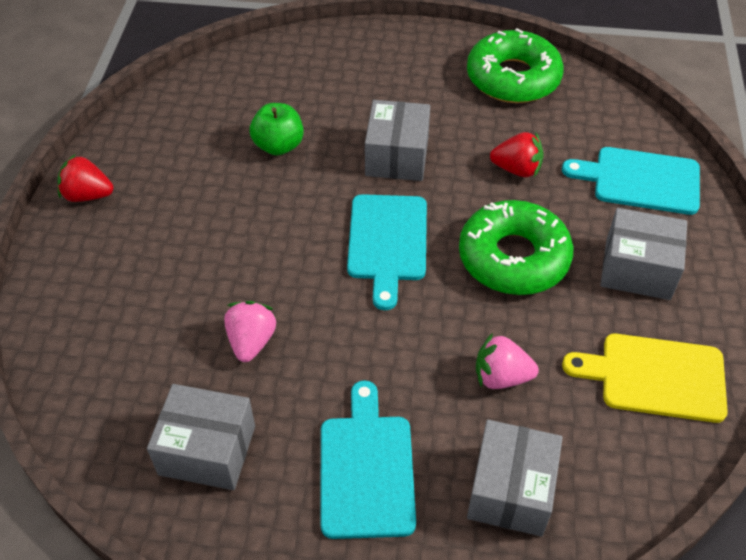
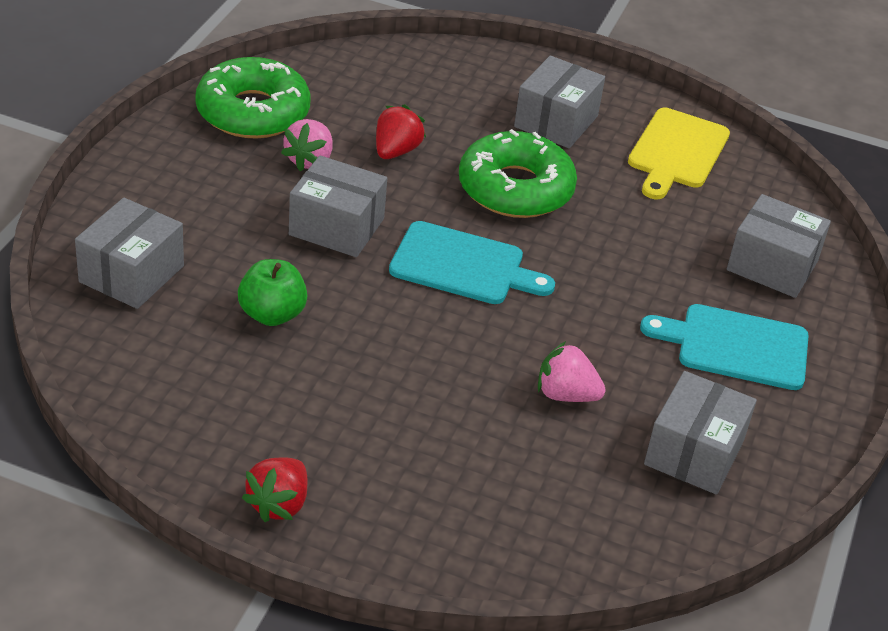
camera: 80 degrees left, 10 degrees down
pink strawberry [476,333,539,389] -> pink strawberry moved to [281,119,332,171]
turquoise cutting board [562,147,700,215] -> none
none -> grey box [75,198,184,309]

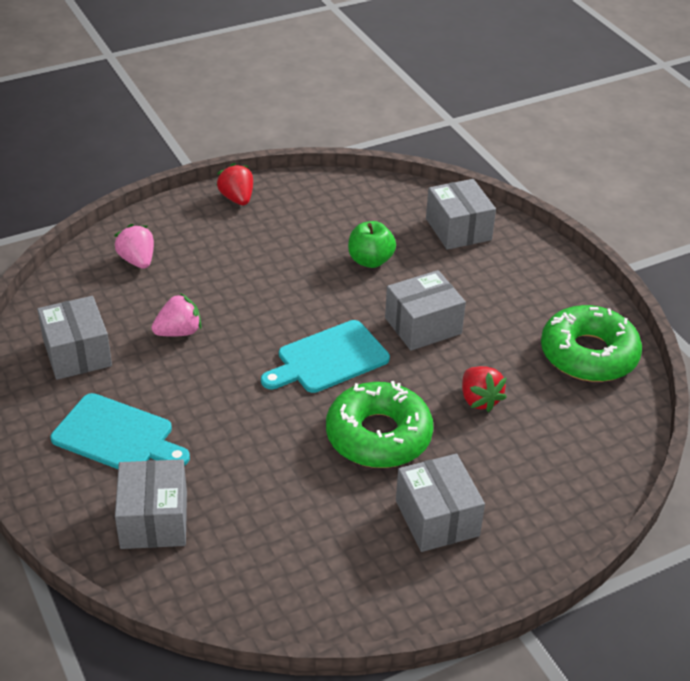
camera: 135 degrees right, 0 degrees up
pink strawberry [281,119,332,171] -> pink strawberry moved to [114,224,154,269]
yellow cutting board [628,107,730,199] -> none
turquoise cutting board [640,304,809,390] -> turquoise cutting board turned 60 degrees clockwise [51,393,190,469]
grey box [727,194,831,298] -> grey box turned 75 degrees counterclockwise [115,459,187,549]

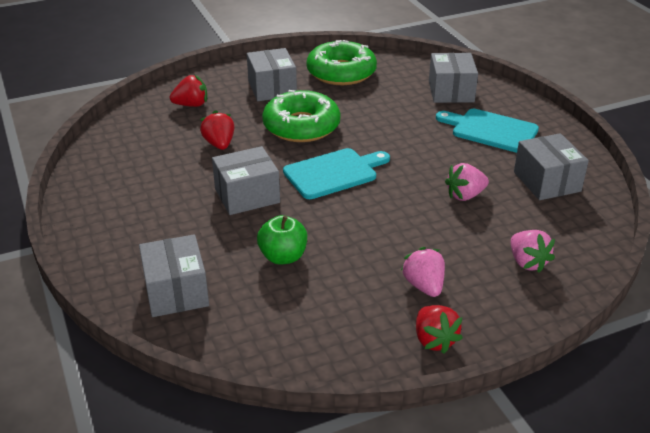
camera: 175 degrees left, 5 degrees down
green donut [541,305,642,382] -> green donut moved to [306,40,377,85]
none -> red strawberry [170,75,207,107]
none -> pink strawberry [401,247,445,297]

